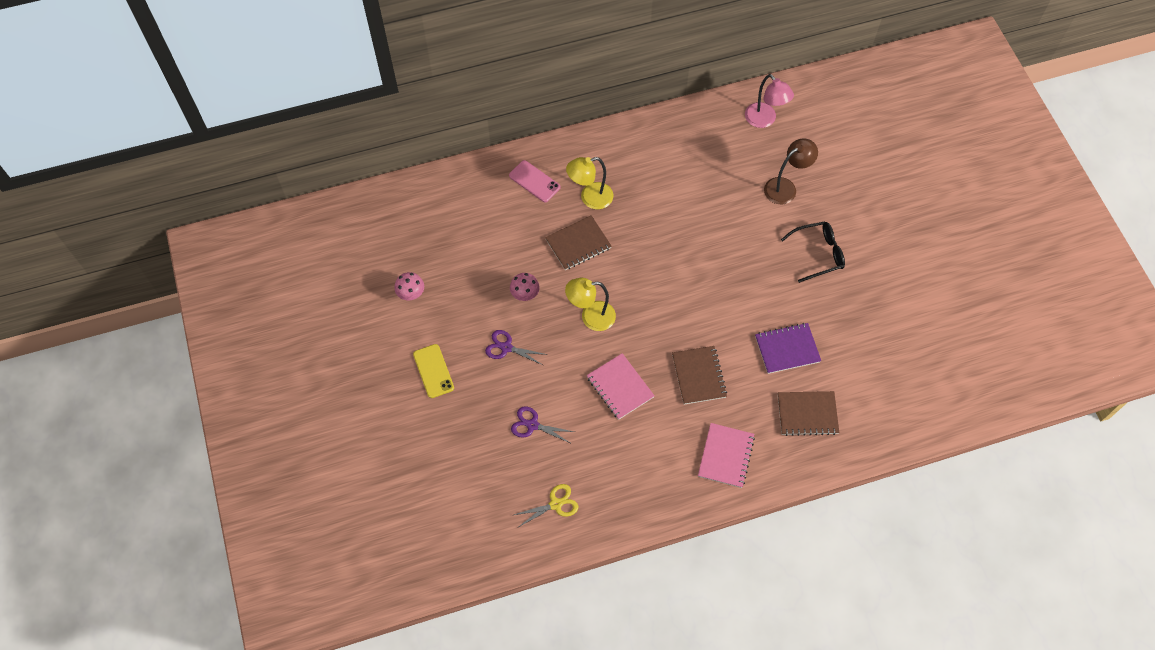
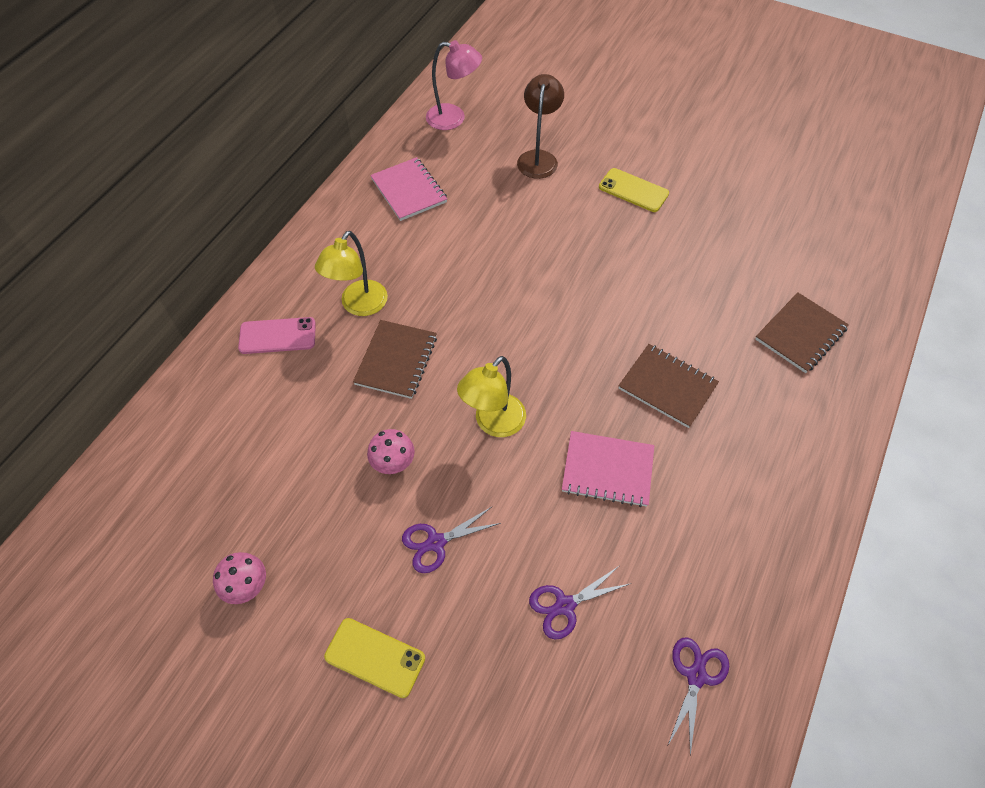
camera: 45 degrees left, 5 degrees down
yellow scissors [514,484,578,528] -> purple scissors [668,637,729,756]
pink notebook [698,423,755,488] -> pink notebook moved to [370,157,447,221]
purple notebook [755,323,821,374] -> none
black glasses [781,221,845,283] -> yellow phone [599,168,669,212]

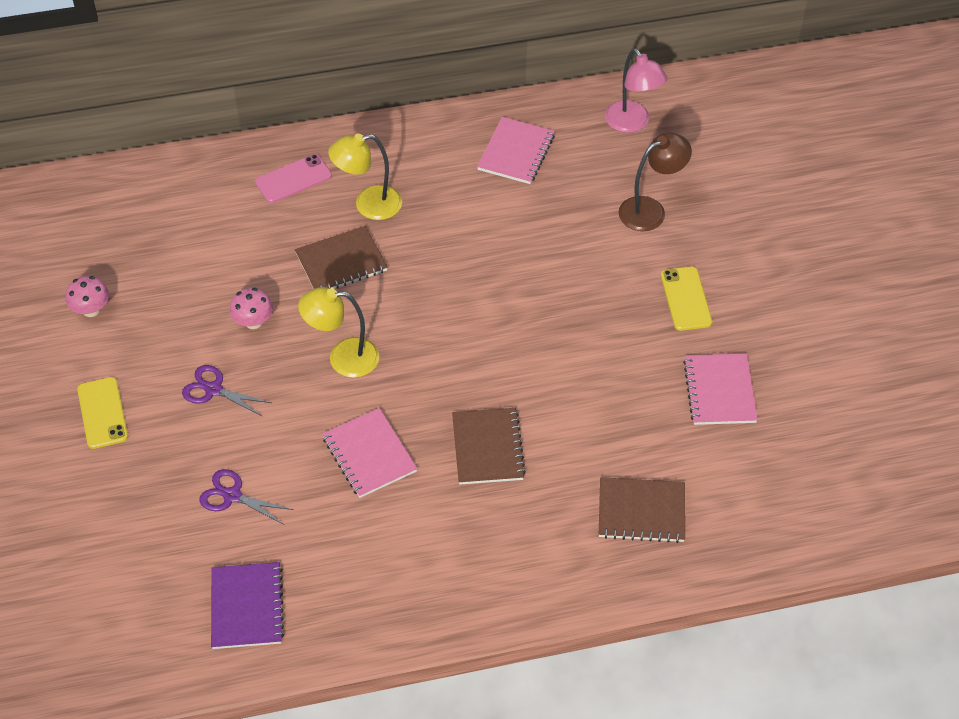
camera: 50 degrees right, 5 degrees down
pink phone [238,317,316,354] -> pink phone turned 75 degrees counterclockwise [255,154,332,203]
purple scissors [668,637,729,756] -> purple notebook [211,562,284,649]
none -> pink notebook [683,354,758,425]

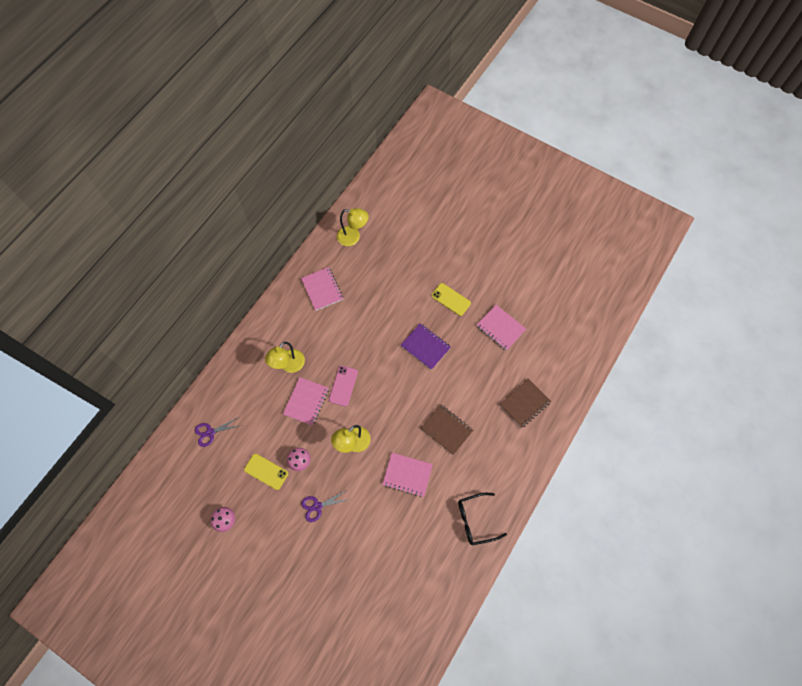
camera: 45 degrees left, 15 degrees up
yellow phone [77,377,128,449] -> yellow phone moved to [244,453,288,490]
purple scissors [199,469,294,524] -> purple scissors moved to [195,417,239,447]
purple notebook [211,562,284,649] -> purple notebook moved to [401,323,451,370]
pink phone [255,154,332,203] -> pink phone moved to [329,366,358,407]
brown notebook [295,226,388,289] -> pink notebook [283,377,329,426]
pink lamp [605,48,667,133] -> yellow lamp [337,208,369,246]
brown lamp [619,132,692,231] -> none
none -> black glasses [458,493,507,545]

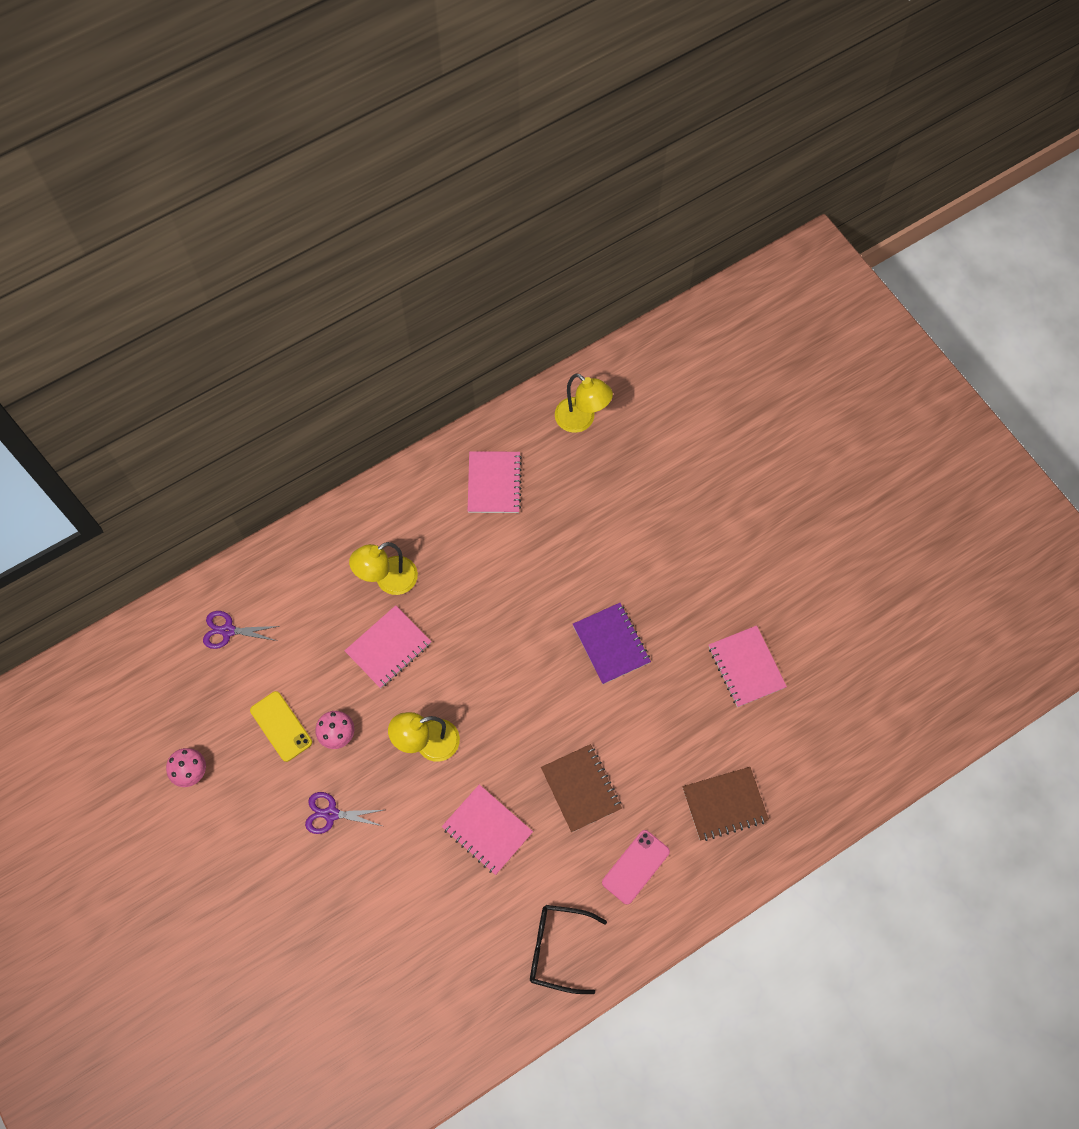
camera: 25 degrees right, 0 degrees up
pink phone [329,366,358,407] -> pink phone moved to [602,830,670,905]
yellow phone [431,283,471,316] -> none

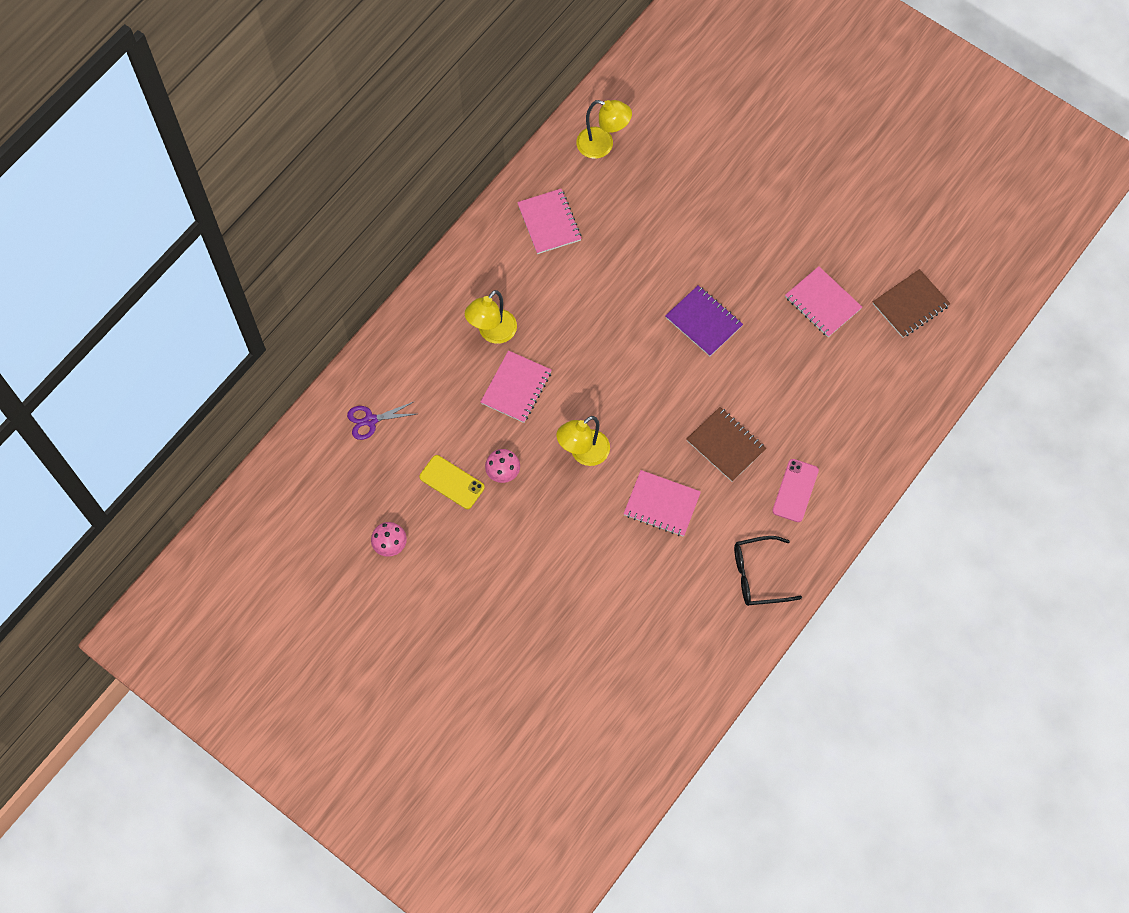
camera: 20 degrees left, 0 degrees up
purple scissors [305,792,384,834] -> none
brown notebook [683,767,769,841] -> brown notebook moved to [873,269,951,338]

